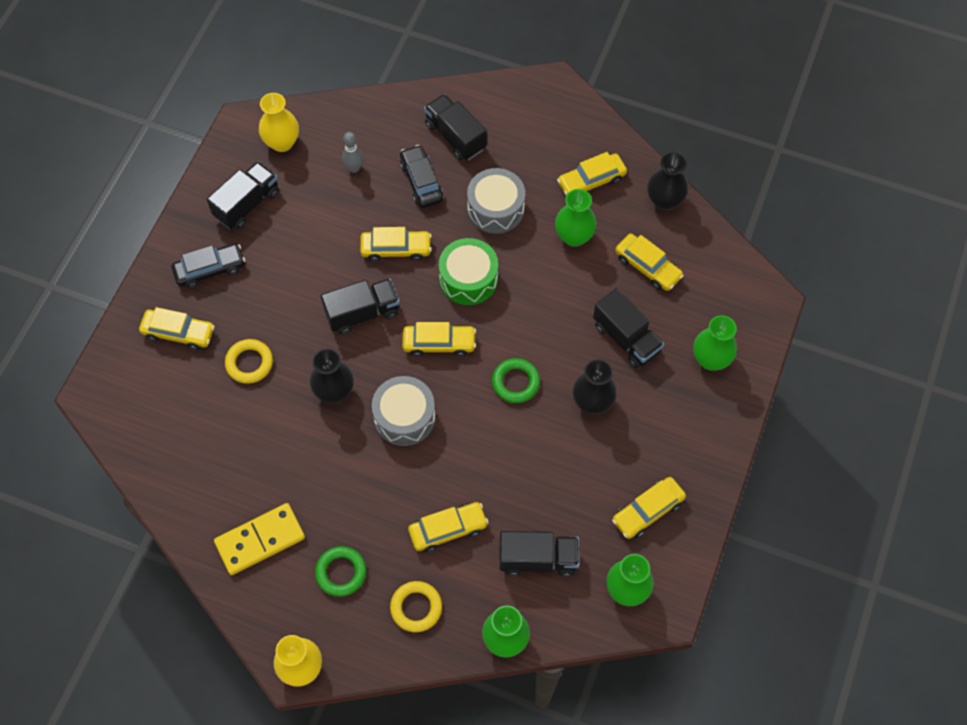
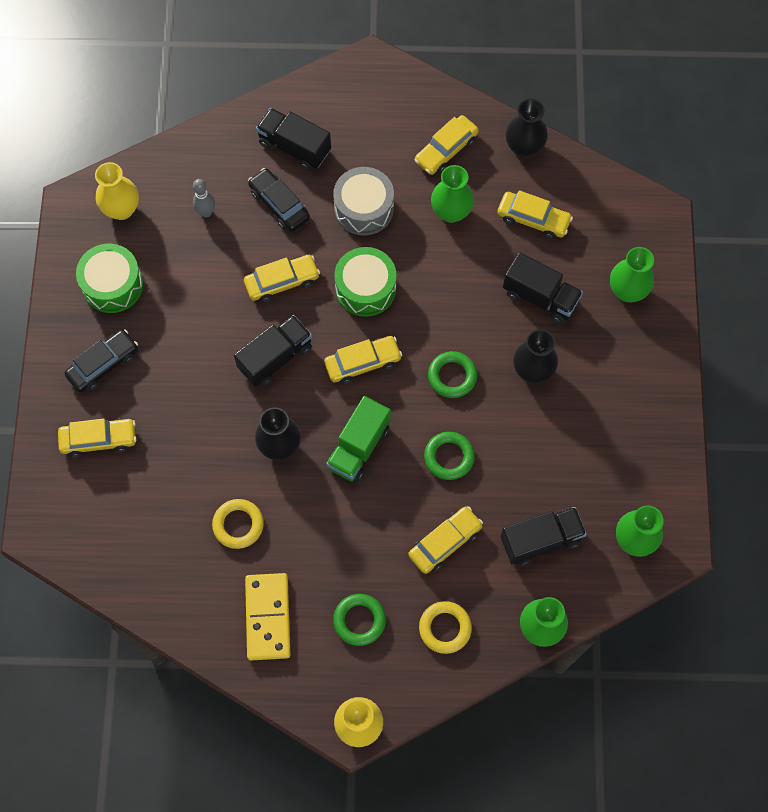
camera: 20 degrees left, 5 degrees up
black truck [207,161,279,229] -> green drum [76,244,143,313]
yellow domino [214,503,305,575] -> yellow domino turned 45 degrees counterclockwise [245,573,291,660]
yellow ring [225,339,273,384] -> yellow ring moved to [212,499,264,549]
grey drum [372,376,436,446] -> green truck [326,396,391,482]
yellow car [612,477,686,539] -> none
none -> green ring [424,432,475,480]

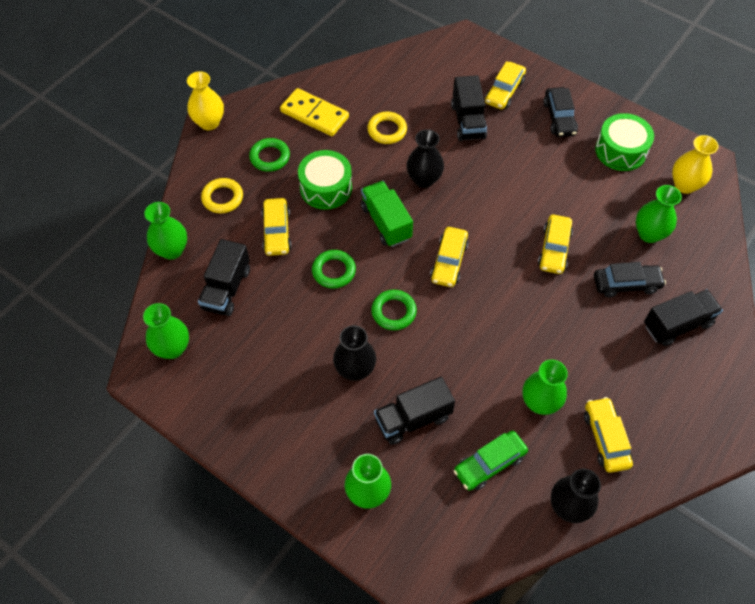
camera: 125 degrees right, 10 degrees down
grey bowling pin [193,179,215,217] -> green vase [636,185,682,243]
black truck [234,315,312,387] -> black truck moved to [451,75,487,141]
grey drum [333,167,394,235] -> none
green drum [334,247,396,317] -> green drum moved to [298,150,352,210]
yellow car [497,190,573,239] -> green car [454,431,528,491]

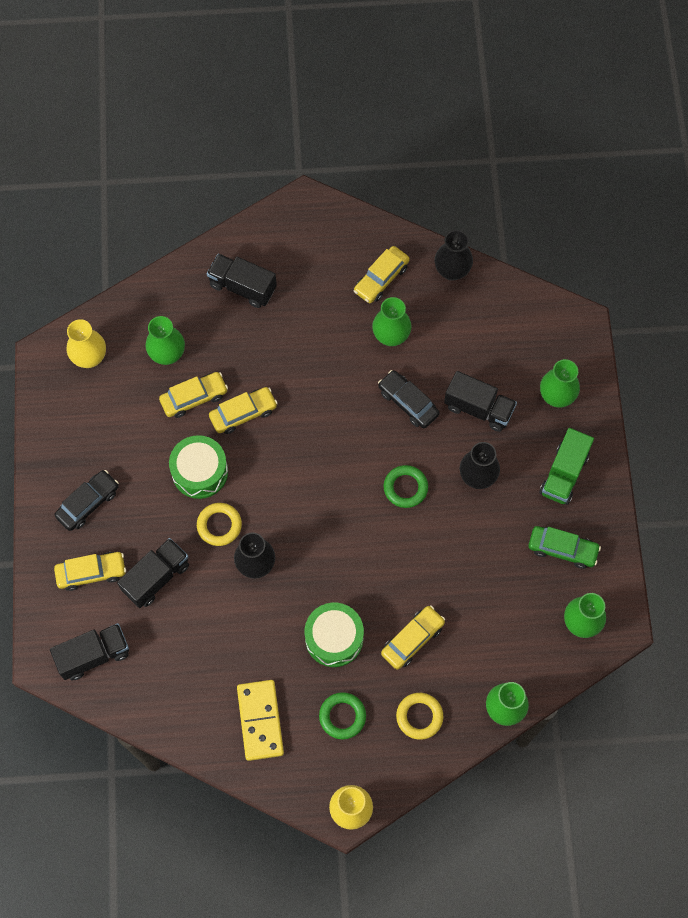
camera: 130 degrees left, 10 degrees up
black truck [198,239,250,316] -> black truck moved to [50,623,129,680]
green ring [312,250,356,289] -> none
green truck [361,181,413,247] -> green truck moved to [539,428,594,505]
yellow ring [367,112,407,144] -> yellow ring moved to [197,503,242,546]
yellow car [430,227,469,287] -> yellow car moved to [159,372,228,418]
green car [454,431,528,491] -> green car moved to [528,526,601,569]
black car [594,262,666,297] -> black car moved to [378,370,440,428]
green drum [595,113,654,171] -> green drum moved to [169,435,228,499]

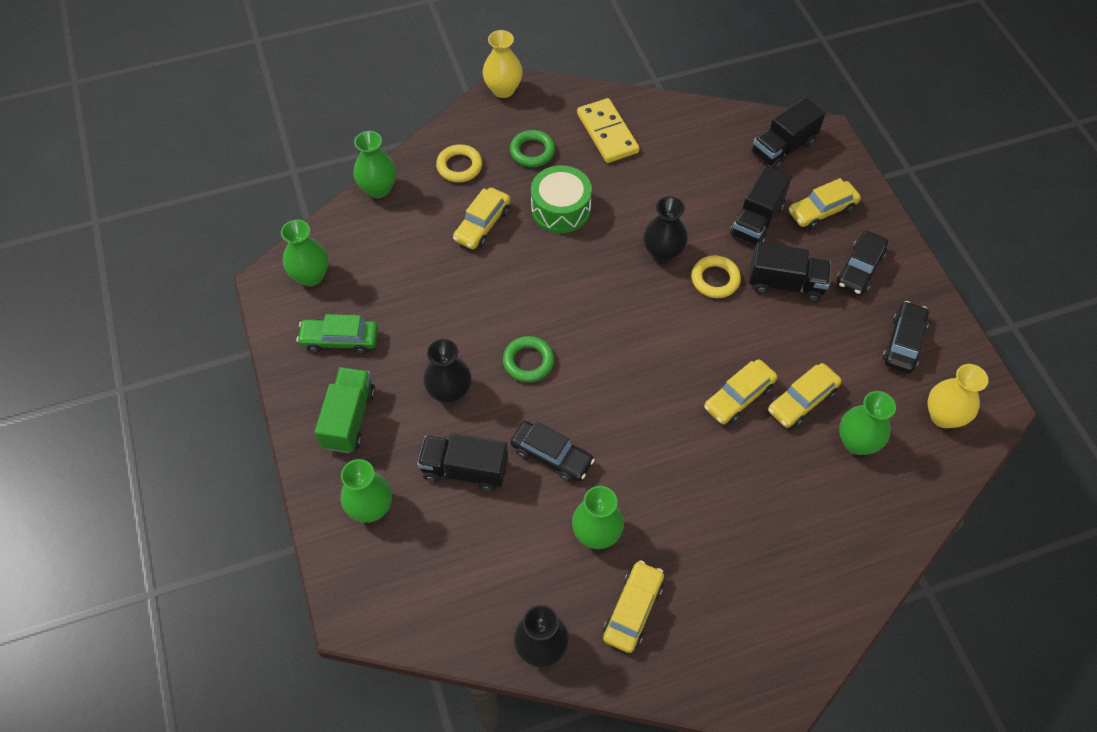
camera: 165 degrees right, 10 degrees down
green drum [169,435,228,499] -> none
black truck [207,254,277,308] -> black truck moved to [749,242,831,302]
none -> black car [882,301,929,373]

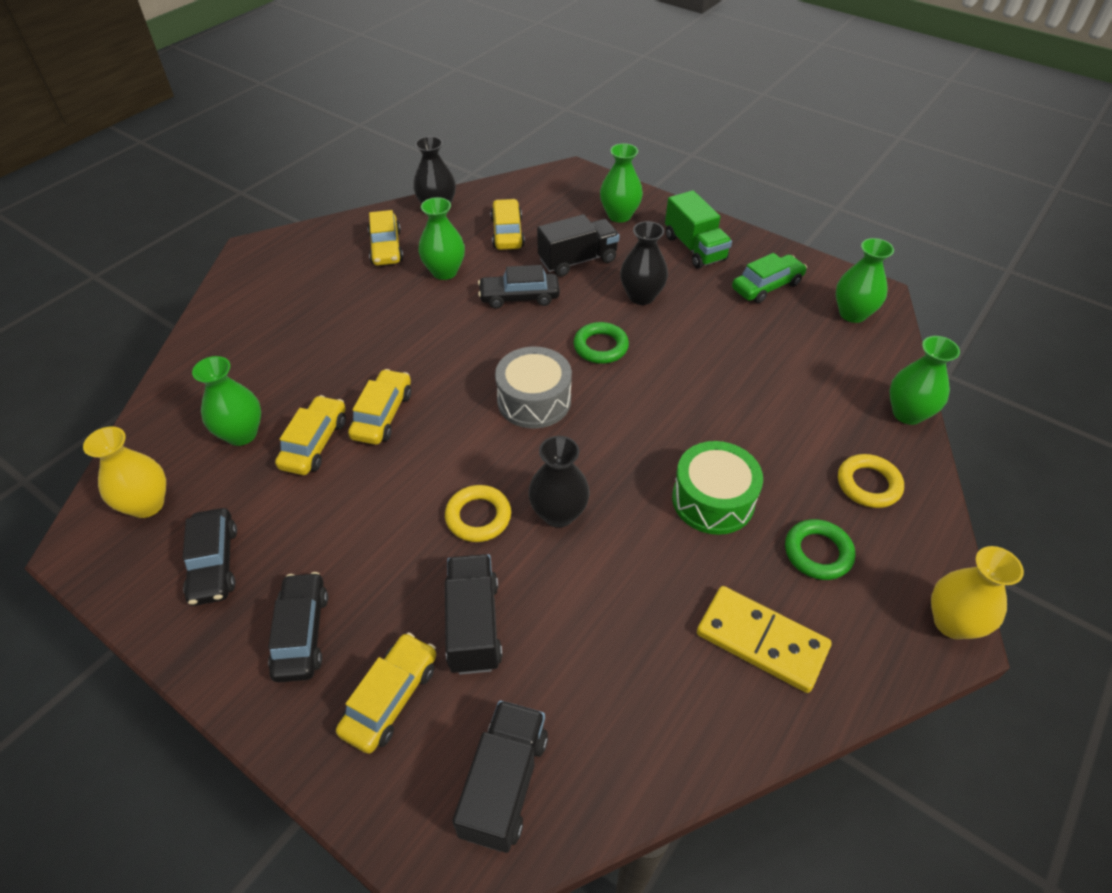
camera: 145 degrees right, 10 degrees down
yellow car [453,188,511,249] -> yellow car moved to [491,199,525,250]
black truck [749,242,831,302] -> none
none -> grey drum [495,347,572,429]

